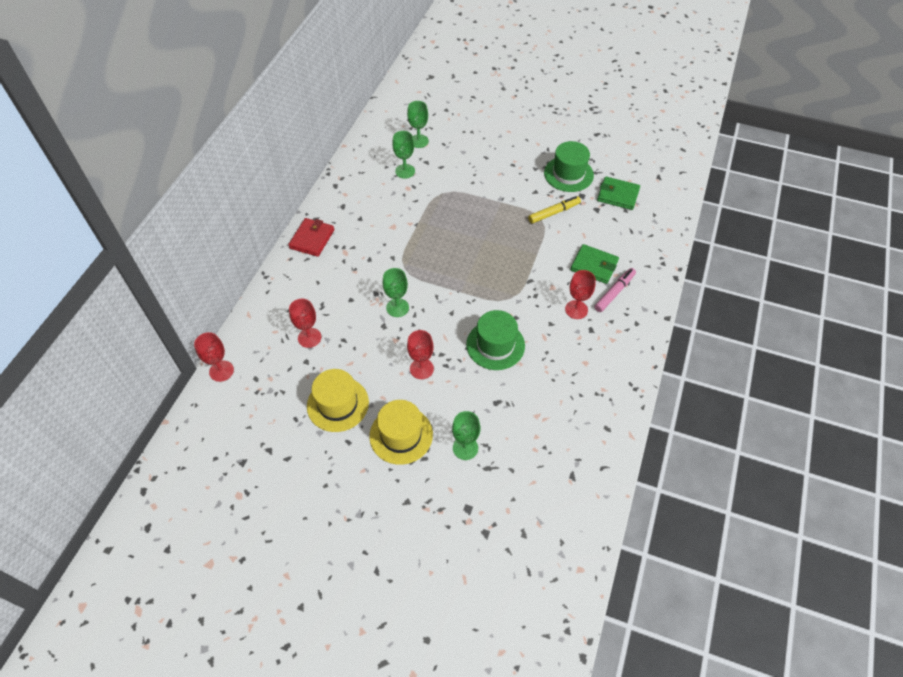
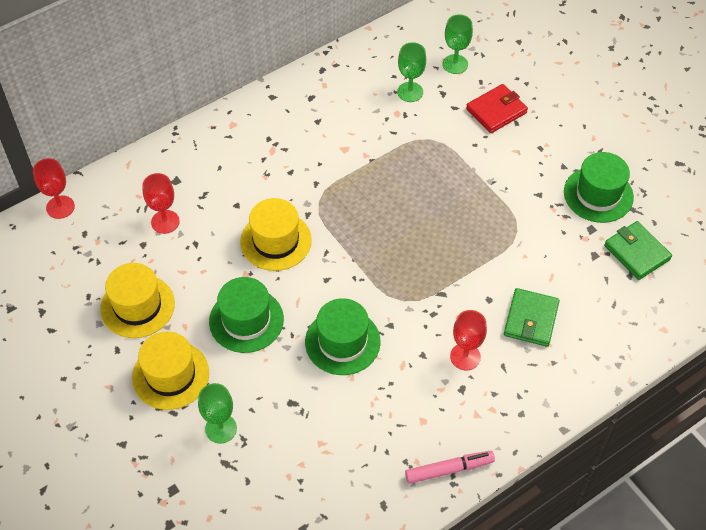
camera: 35 degrees right, 0 degrees up
red wallet [288,218,334,257] -> red wallet moved to [466,84,528,133]
green goblet [383,268,409,317] -> yellow hat [240,198,312,271]
red goblet [407,330,434,379] -> green hat [209,277,284,353]
yellow marker [528,196,581,224] -> none
green wallet [570,244,619,284] -> green wallet turned 45 degrees clockwise [504,288,560,347]
pink marker [595,268,636,312] -> pink marker moved to [405,451,495,484]

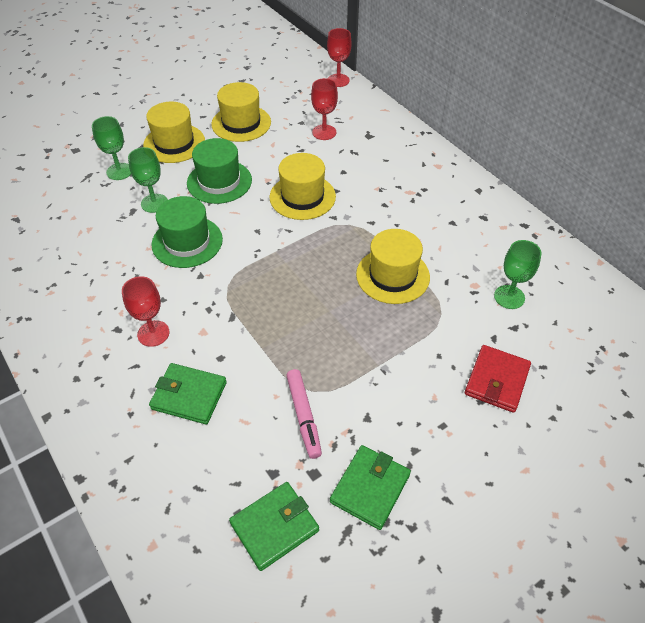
camera: 90 degrees right, 5 degrees down
pink marker [405,451,495,484] -> pink marker moved to [286,369,322,459]
green goblet [443,14,473,74] -> green goblet moved to [128,147,168,213]
red wallet [466,84,528,133] -> red wallet turned 60 degrees clockwise [465,345,531,413]
green hat [564,152,634,223] -> green wallet [330,445,411,530]
none -> yellow hat [356,229,430,304]

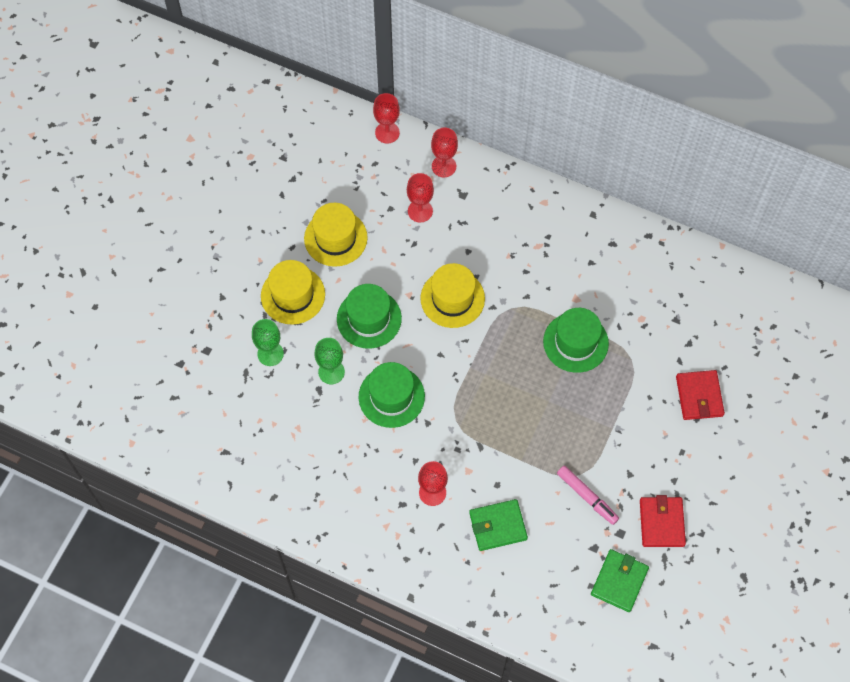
camera: 30 degrees left, 15 degrees up
green wallet [330,445,411,530] -> red wallet [640,495,686,547]
yellow hat [356,229,430,304] -> green hat [543,308,609,373]
green goblet [494,240,542,309] -> none
none -> red goblet [431,128,458,177]

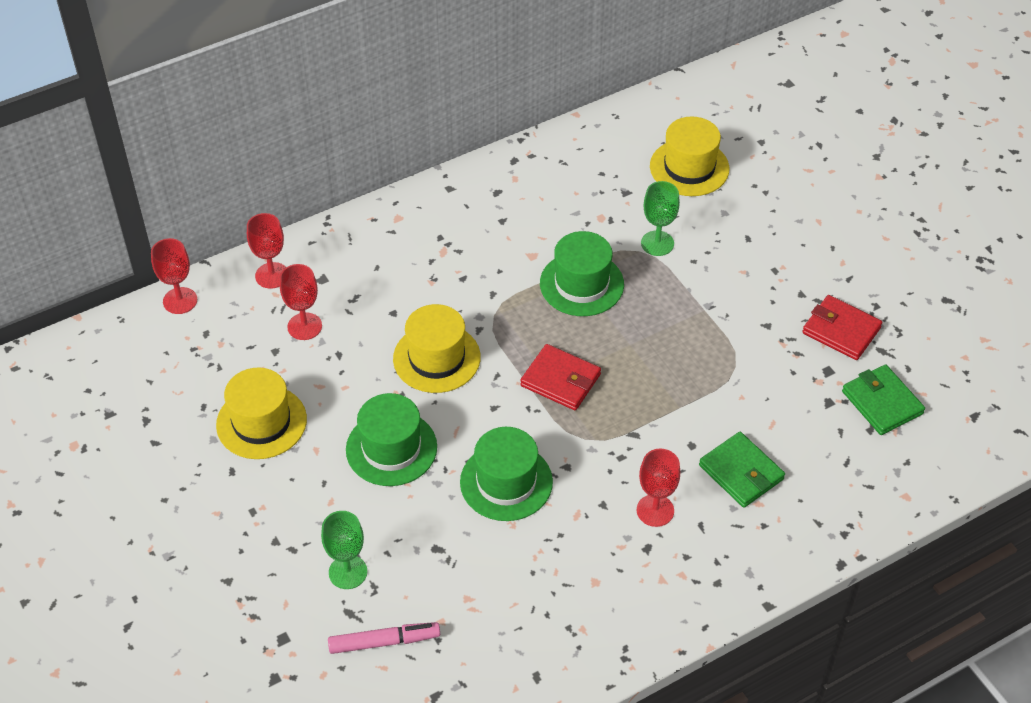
camera: 55 degrees left, 15 degrees down
yellow hat [261,260,325,325] -> yellow hat moved to [650,117,730,196]
green goblet [315,338,345,384] -> green goblet moved to [641,181,680,256]
green wallet [469,499,528,551] -> green wallet turned 60 degrees counterclockwise [699,432,785,508]
pink marker [557,466,619,525] -> pink marker moved to [328,622,440,654]
red wallet [676,370,725,420] -> red wallet moved to [520,344,601,410]

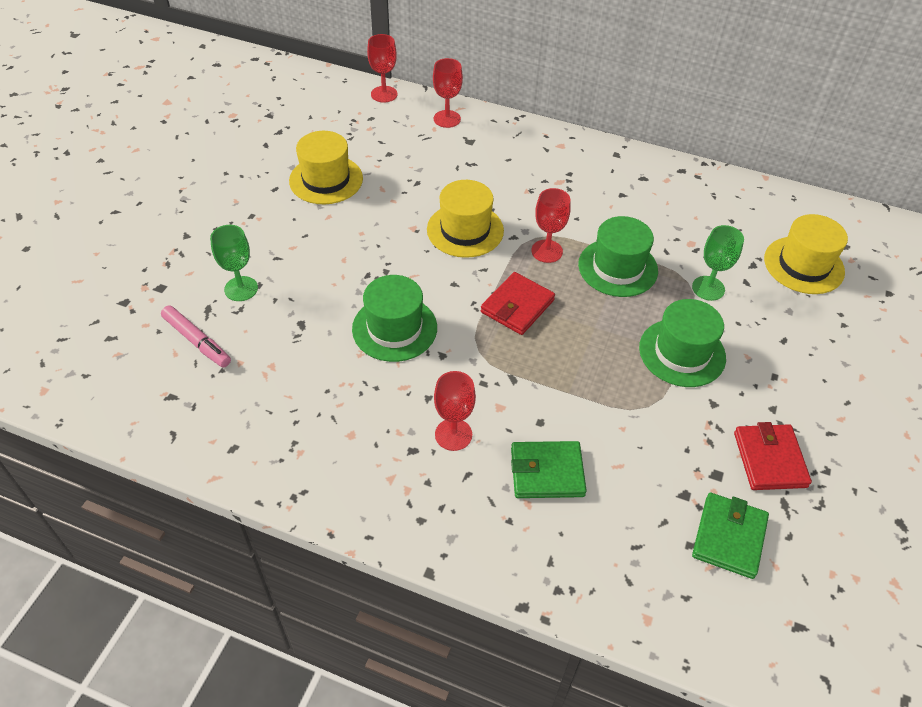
camera: 50 degrees right, 0 degrees up
red goblet [280,264,322,340] -> red goblet moved to [531,188,571,263]
green hat [346,393,437,486] -> green hat moved to [639,299,726,387]
red wallet [520,344,601,410] -> red wallet turned 45 degrees clockwise [481,272,555,335]
green wallet [699,432,785,508] -> green wallet turned 75 degrees clockwise [511,441,587,498]

